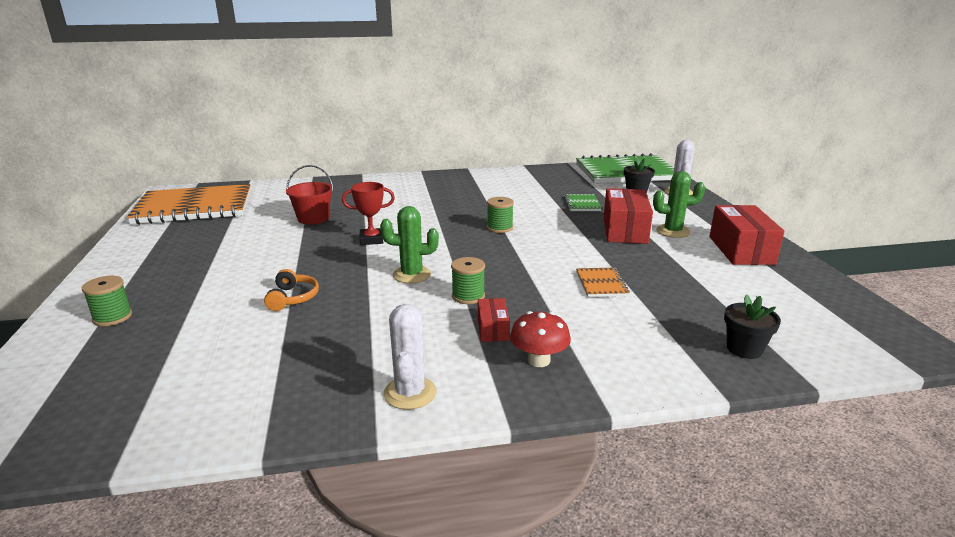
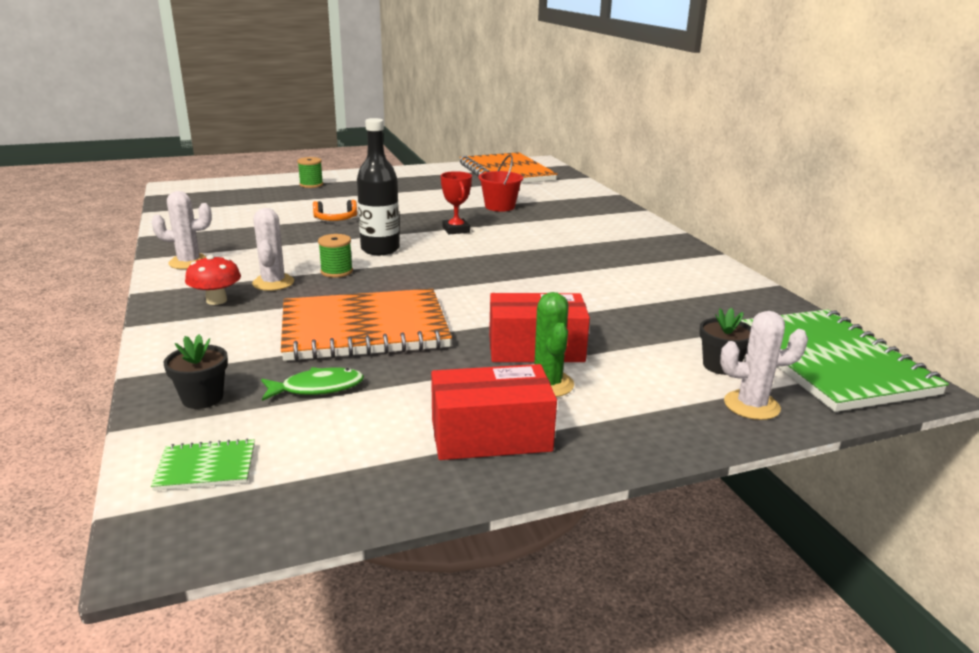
camera: 80 degrees right, 0 degrees up
green cactus [380,206,439,283] -> black bottle [357,118,399,255]
red box [478,298,510,342] -> white cactus [252,208,294,291]
green spool [487,197,514,233] -> none
green notebook [564,194,602,211] -> green notebook moved to [151,439,255,491]
orange notebook [576,268,630,297] -> orange notebook [281,289,452,361], size x2.45
none -> green fish [261,367,364,401]

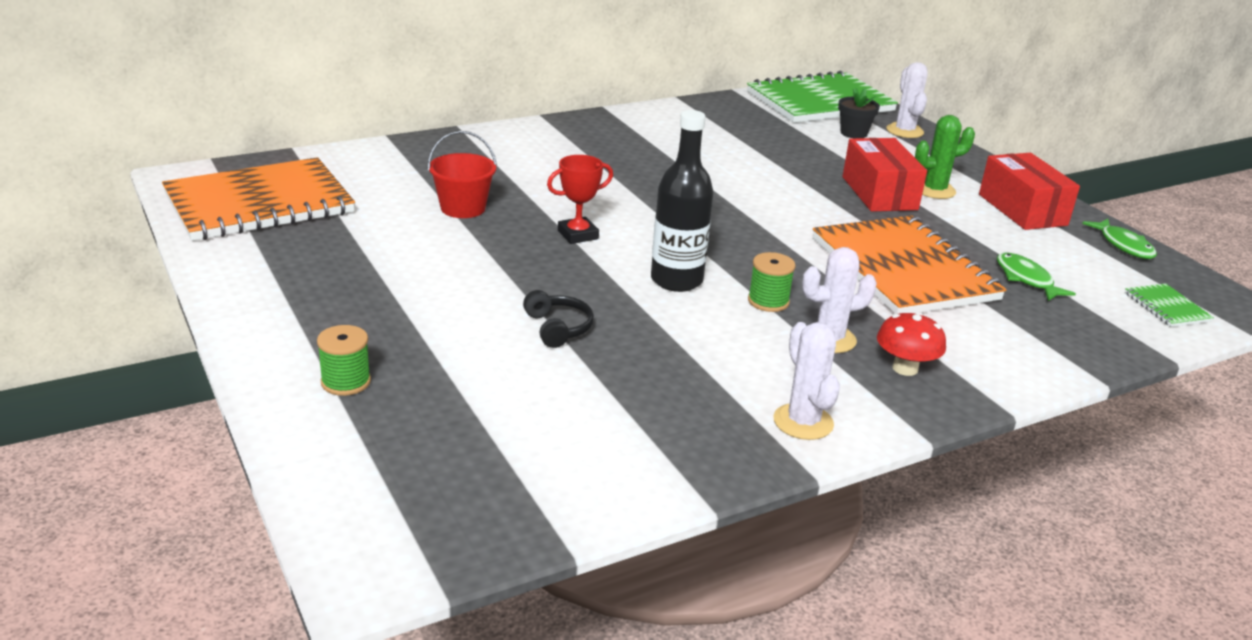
camera: 100 degrees left, 5 degrees up
black flower pot [164,334,228,409] -> none
orange headphones [313,200,357,221] -> black headphones [523,290,594,348]
none -> green fish [1082,219,1157,259]

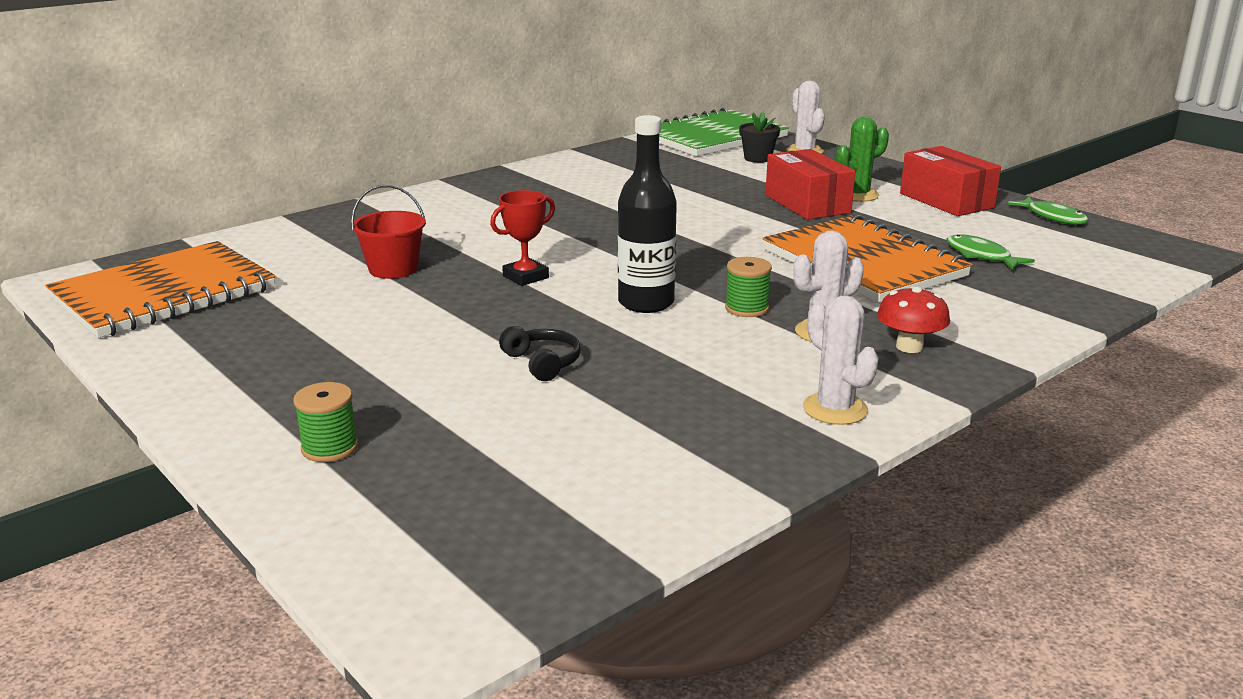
camera: 10 degrees left, 5 degrees down
green notebook [1125,283,1214,327] -> none

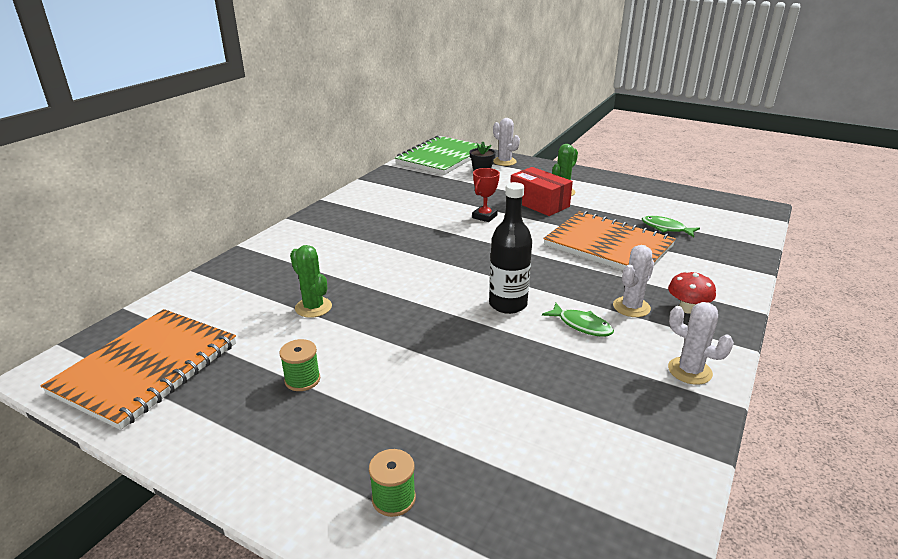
camera: 20 degrees left, 5 degrees up
red bucket [351,185,426,279] -> green cactus [290,245,332,318]
red trophy [490,190,555,286] -> red trophy moved to [472,168,500,222]
black headphones [499,326,581,381] -> none
green spool [725,257,772,317] -> green spool moved to [279,339,320,391]
red box [900,146,1001,216] -> none
green fish [1008,197,1089,225] -> green fish moved to [542,303,614,337]

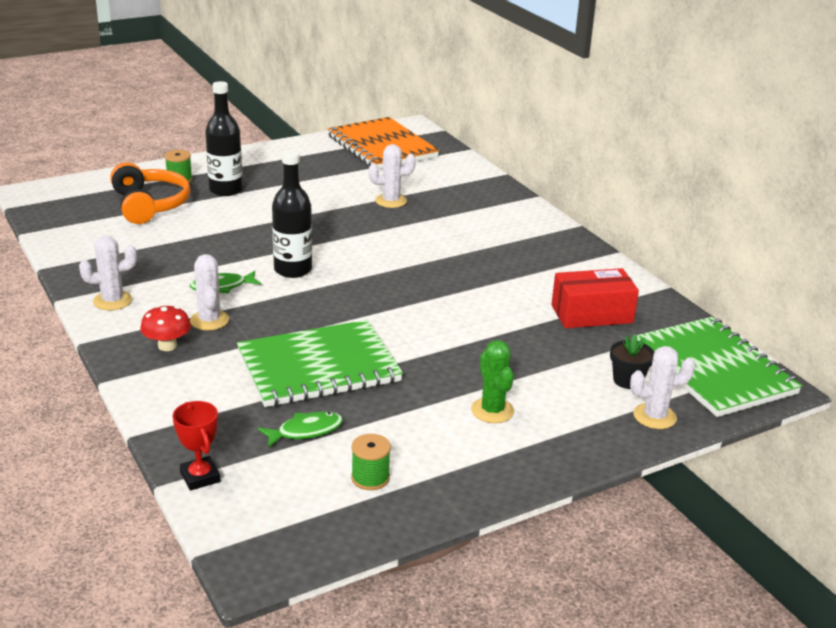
camera: 120 degrees right, 0 degrees up
green spool [279,339,320,391] -> green spool moved to [351,434,391,490]
green cactus [290,245,332,318] -> white cactus [369,144,416,208]
red trophy [472,168,500,222] -> red trophy moved to [173,401,220,491]
red box [510,167,573,216] -> red box moved to [551,268,639,328]
orange notebook [543,211,676,270] -> green notebook [237,320,403,407]
none -> orange headphones [110,162,190,224]
none -> black bottle [205,81,243,196]

